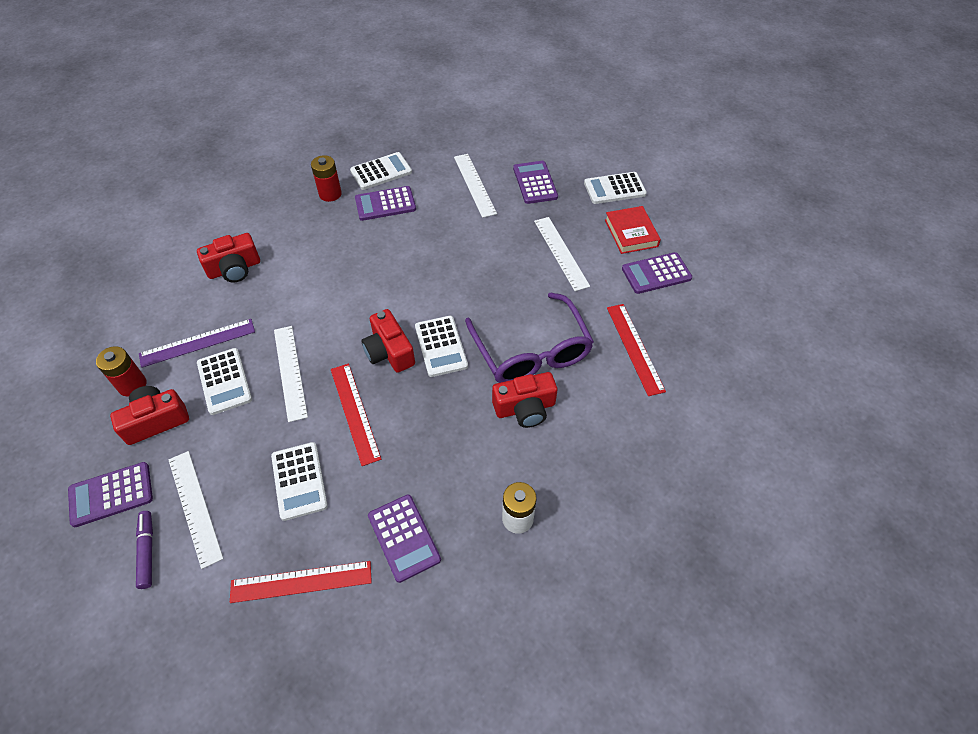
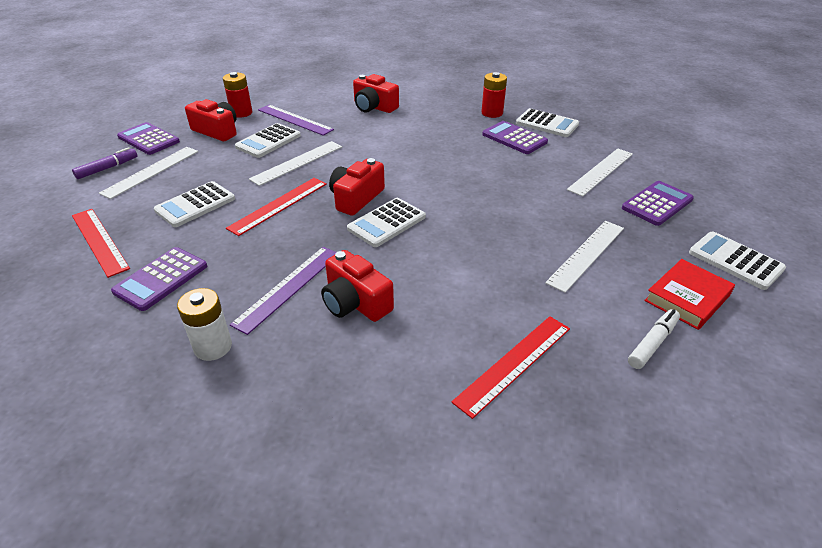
camera: 60 degrees right, 15 degrees down
purple glasses [465,293,594,383] -> none
purple calculator [622,252,692,294] -> white marker [628,309,680,369]
none -> purple ruler [230,247,336,335]

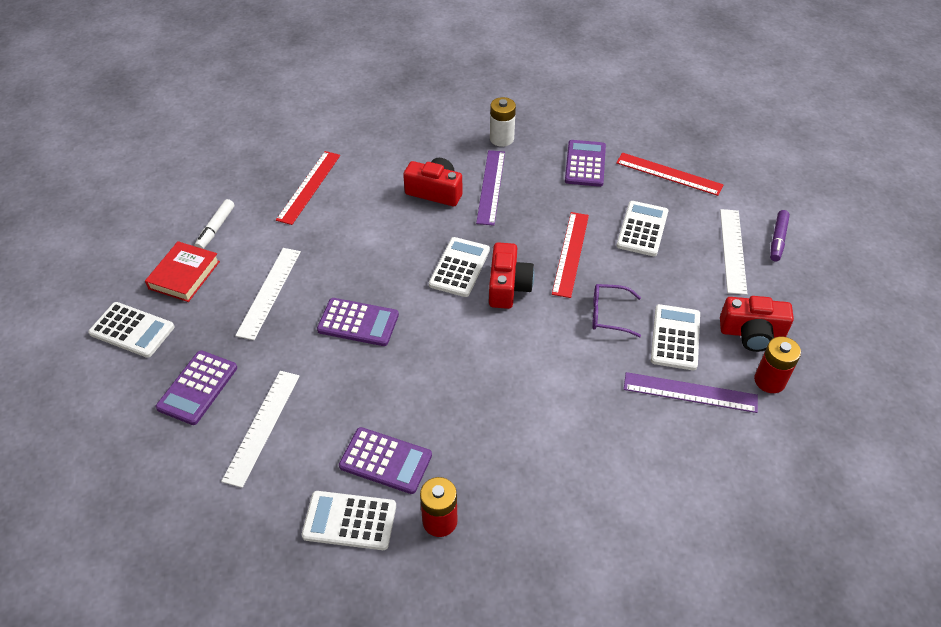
camera: 155 degrees right, 10 degrees up
purple calculator [117,122,180,155] -> purple calculator moved to [317,298,399,346]
white ruler [249,141,342,186] -> purple glasses [592,284,641,337]
red camera [353,74,399,113] -> none

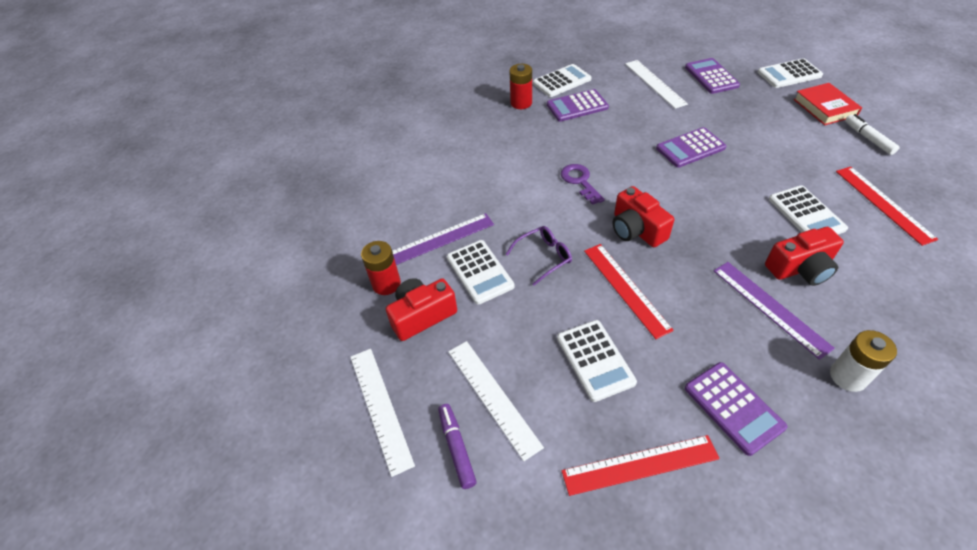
camera: 145 degrees right, 0 degrees up
white ruler [235,248,301,340] -> white ruler moved to [350,349,415,477]
white calculator [429,237,490,297] -> white calculator moved to [769,185,848,234]
none -> purple key [561,164,605,205]

